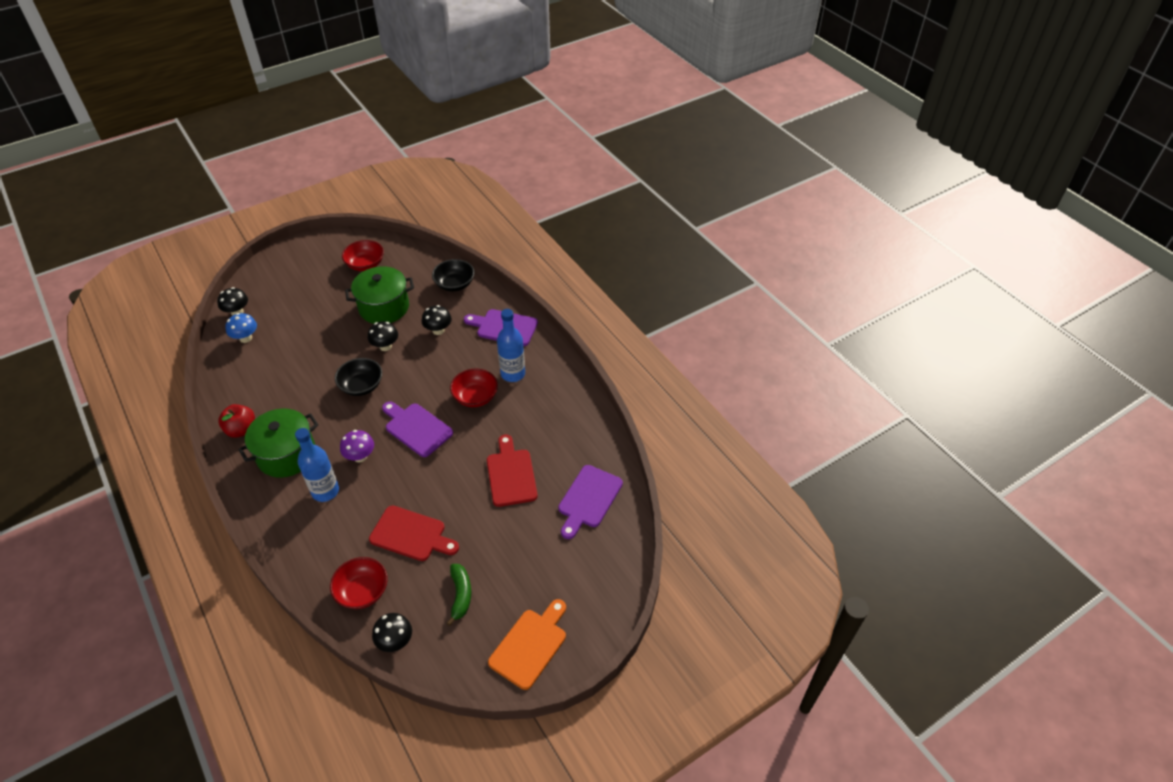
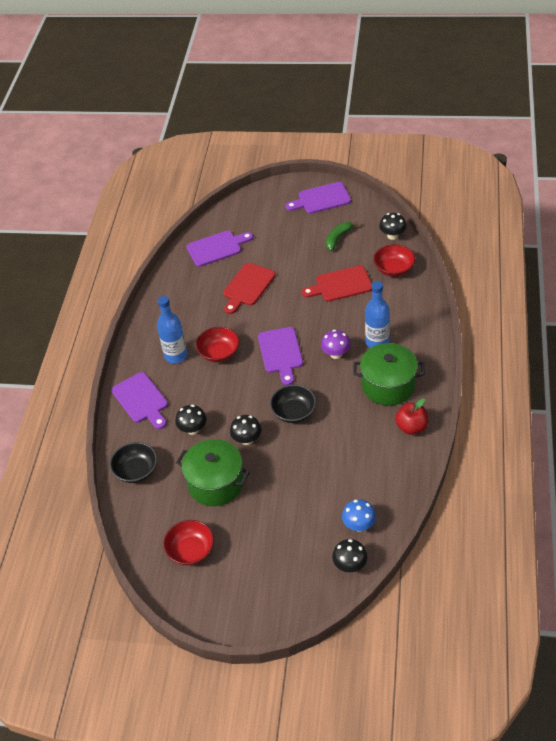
camera: 135 degrees left, 0 degrees up
red cutting board [369,505,459,561] -> red cutting board turned 75 degrees counterclockwise [302,265,372,302]
orange cutting board [488,599,566,690] -> purple cutting board [286,182,351,214]

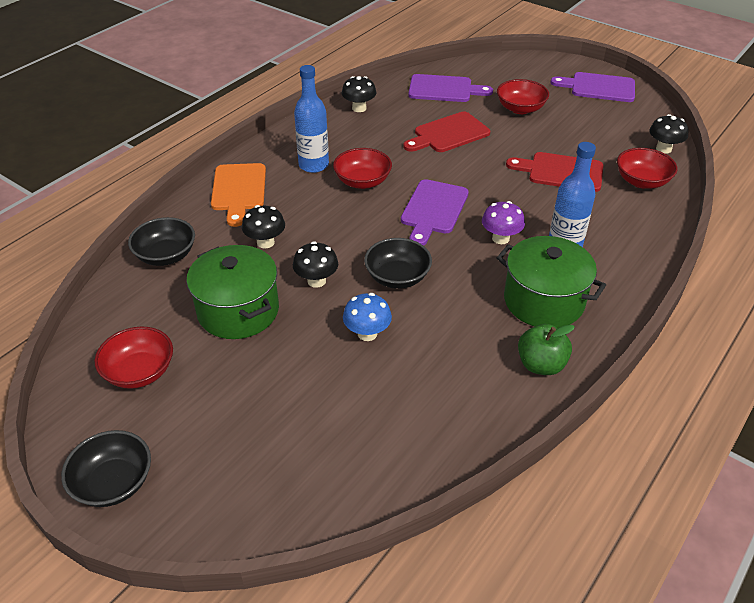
camera: 25 degrees right, 5 degrees down
purple cutting board [111,372,168,429] -> orange cutting board [211,163,266,227]
green banana [326,222,358,251] -> none
black mushroom [332,539,367,572] -> black mushroom moved to [342,76,376,112]
blue mushroom [342,499,376,531] -> blue mushroom moved to [343,293,392,341]
red apple [395,398,429,435] -> green apple [518,324,575,375]
none -> black bowl [61,430,151,507]
none -> red bowl [497,79,549,114]

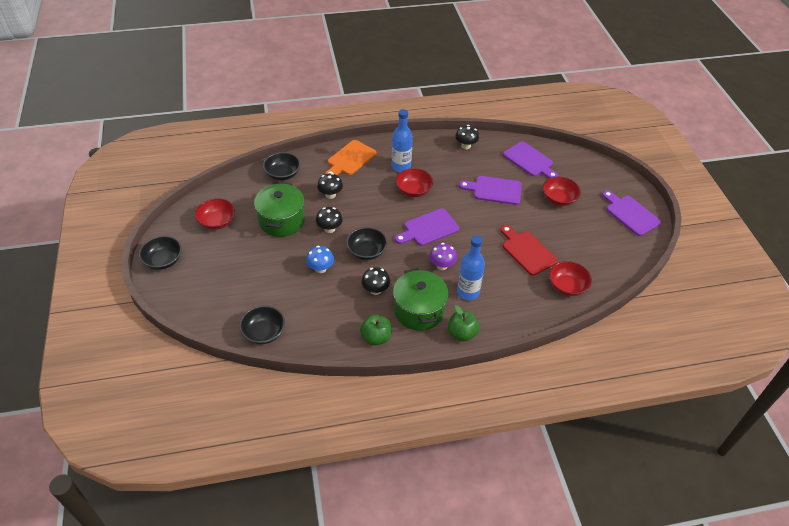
camera: 40 degrees right, 5 degrees up
red cutting board [403,112,490,152] -> purple cutting board [459,176,522,205]
black mushroom [649,114,688,154] -> black mushroom moved to [361,267,390,295]
none -> black bowl [239,305,285,344]
none -> green apple [448,305,479,342]

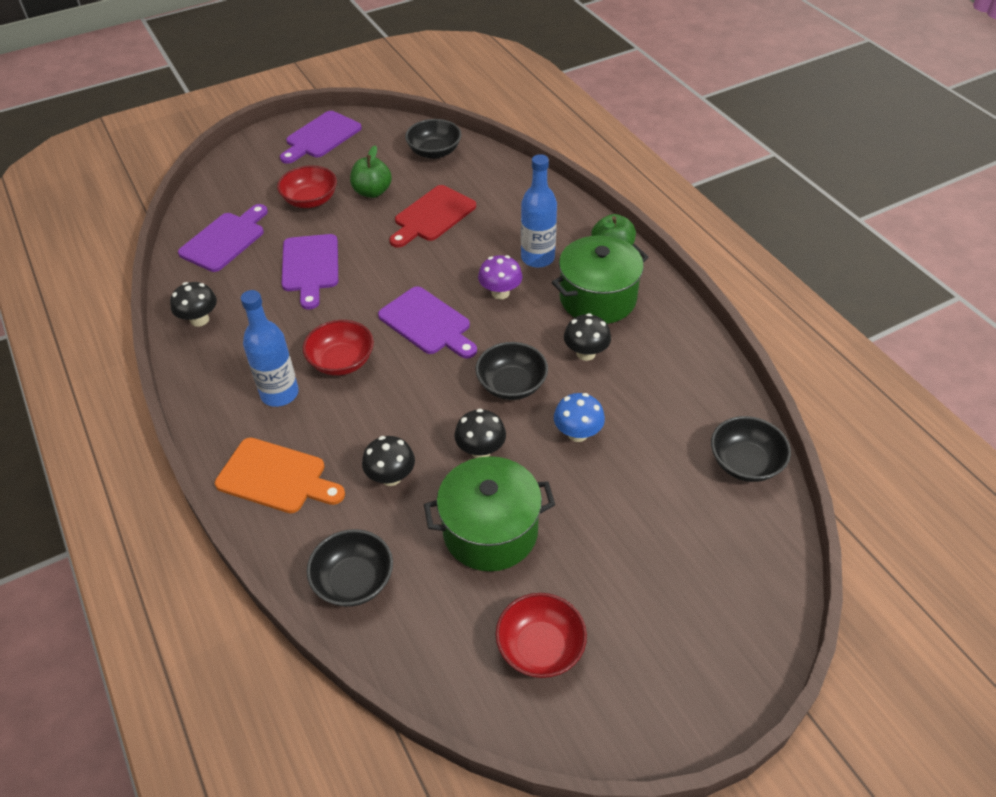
camera: 105 degrees left, 0 degrees up
black bowl [139,236,182,270] -> black bowl moved to [405,119,462,159]
green apple [360,314,392,345] -> green apple moved to [350,146,392,198]
red bowl [549,261,592,296] -> none

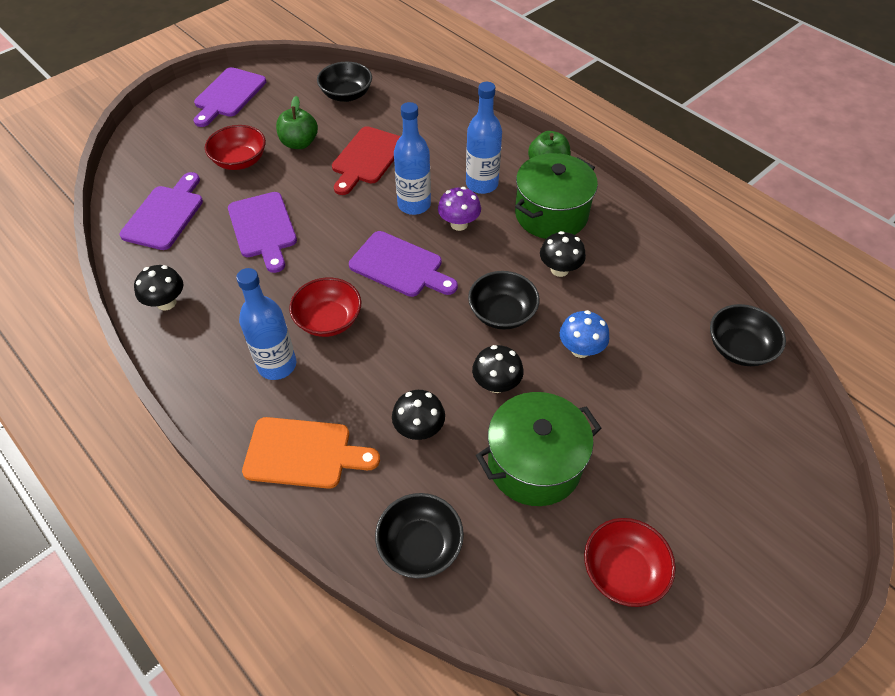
camera: 15 degrees left, 5 degrees up
none -> blue bottle [394,102,431,215]

